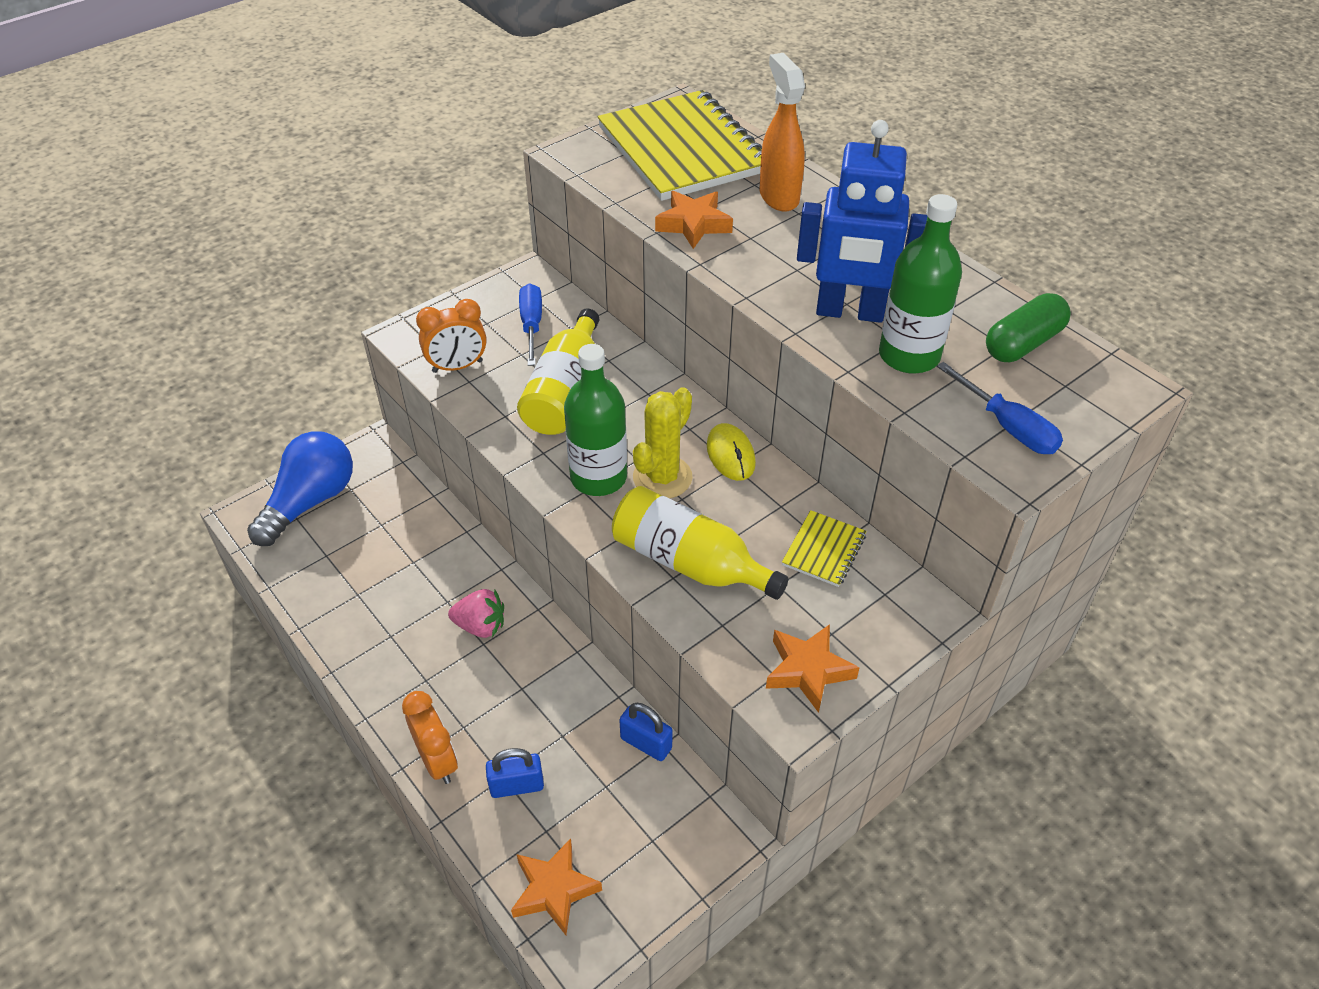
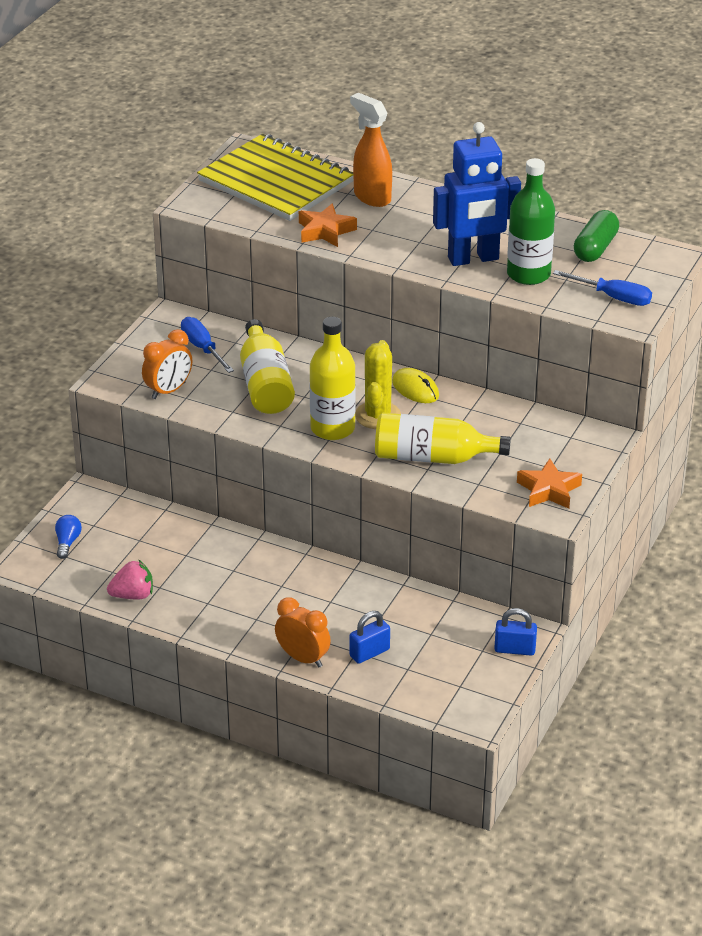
camera: 25 degrees left, 10 degrees down
blue light bulb [247,431,353,546] -> blue light bulb [55,515,82,559], size x0.44
pink strawberry [448,589,504,638] -> pink strawberry moved to [107,559,153,599]
orange star [511,839,602,935] -> none
green bottle [564,344,627,496] -> yellow bottle [310,317,356,440]
blue padlock [619,703,673,761] -> blue padlock moved to [494,608,537,656]
yellow notebook [782,510,866,587] -> none

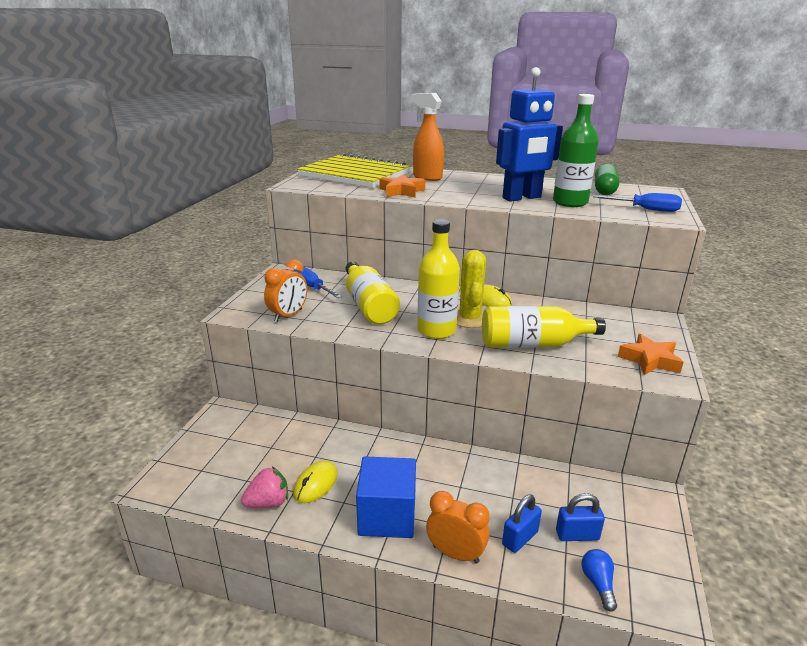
camera: 10 degrees left, 10 degrees down
blue light bulb [55,515,82,559] -> blue light bulb moved to [581,549,617,612]
blue padlock [494,608,537,656] -> blue padlock moved to [556,493,605,541]
none -> yellow mouse [293,461,338,503]
none -> blue cube [356,456,416,538]

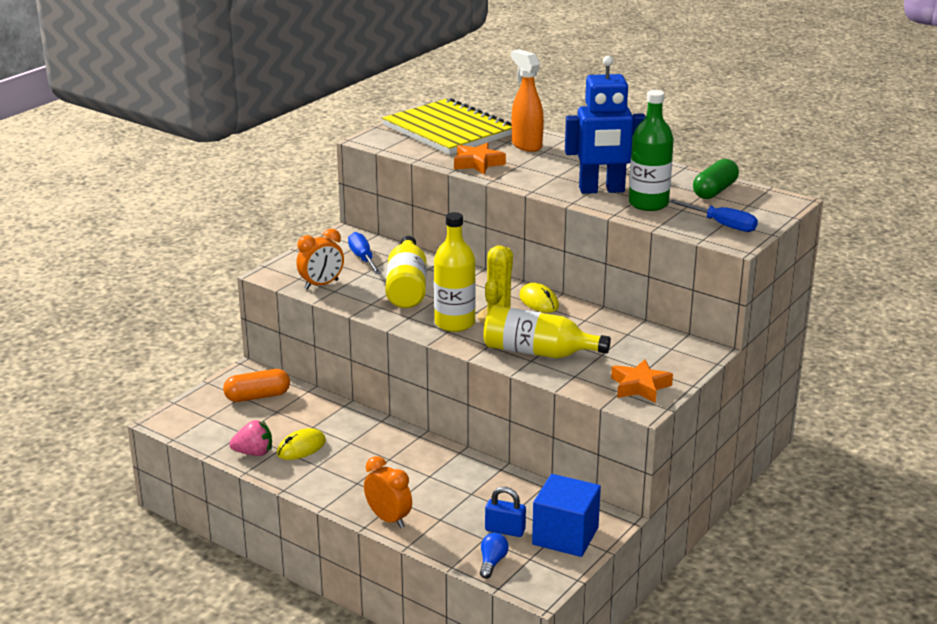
camera: 20 degrees right, 0 degrees up
blue cube [356,456,416,538] -> blue cube moved to [532,474,601,557]
blue padlock [502,494,542,553] -> none
none -> orange capsule [223,369,290,402]

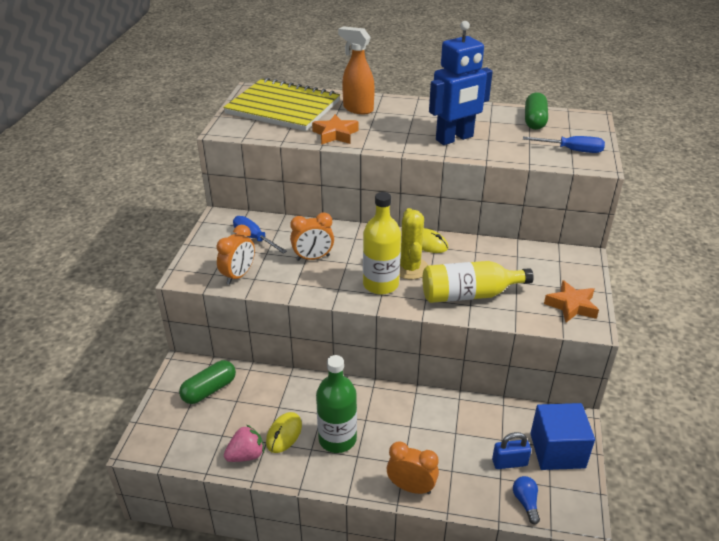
camera: 25 degrees left, 10 degrees up
orange capsule [223,369,290,402] -> green capsule [179,360,236,404]
yellow bottle [385,236,426,308] -> orange clock [290,212,334,261]
green bottle [629,90,674,211] -> green bottle moved to [316,355,357,453]

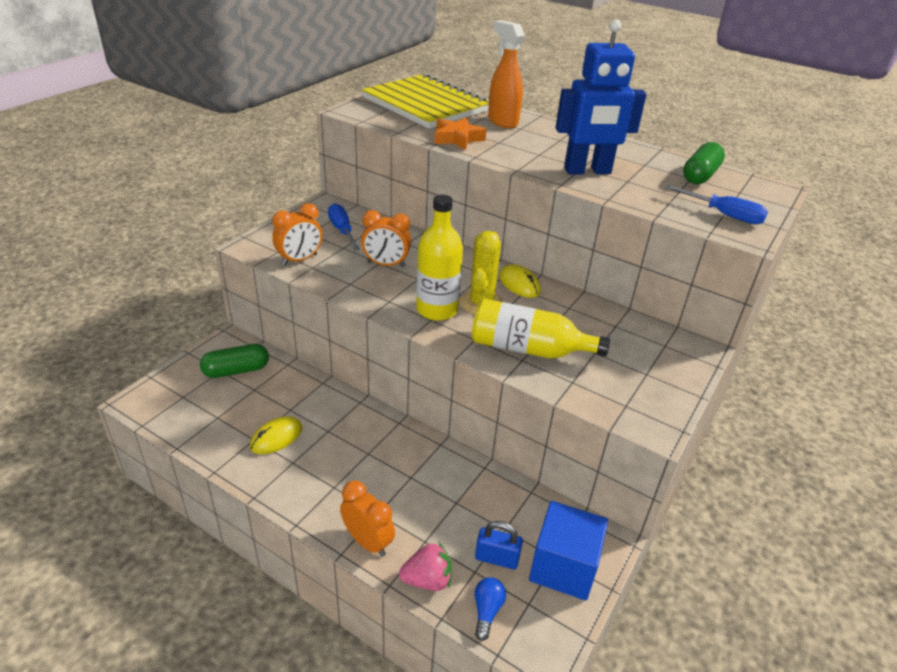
camera: 20 degrees right, 0 degrees up
pink strawberry [224,425,264,462] -> pink strawberry moved to [399,543,452,591]
green bottle [316,355,357,453] -> none
orange star [544,280,599,322] -> none

